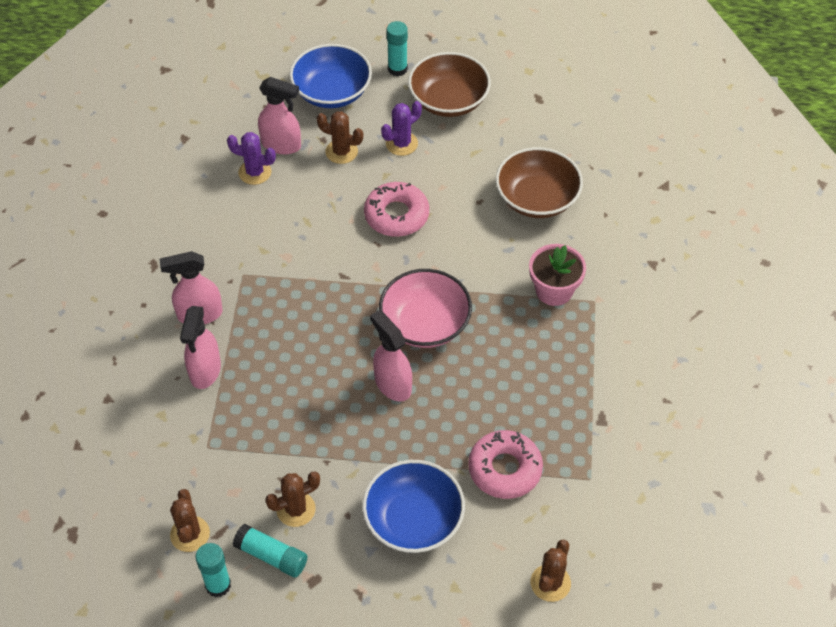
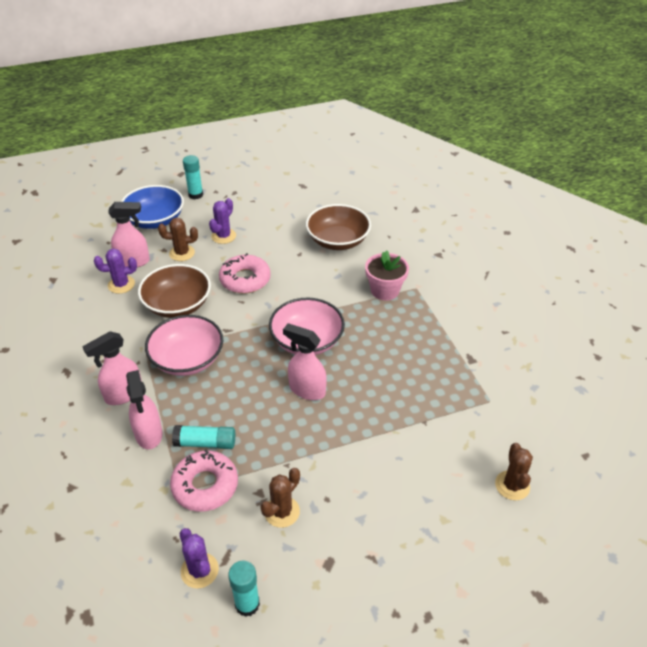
camera: 25 degrees left, 10 degrees down
brown cactus [170,489,210,552] -> purple cactus [180,528,219,588]
turquoise glue stick [233,524,308,578] -> turquoise glue stick moved to [172,425,235,449]
blue bowl [362,460,465,553] -> none
brown bowl [408,52,491,117] -> brown bowl moved to [138,264,211,318]
pink donut [468,430,543,499] -> pink donut moved to [170,449,238,512]
none -> pink bowl [145,315,223,376]

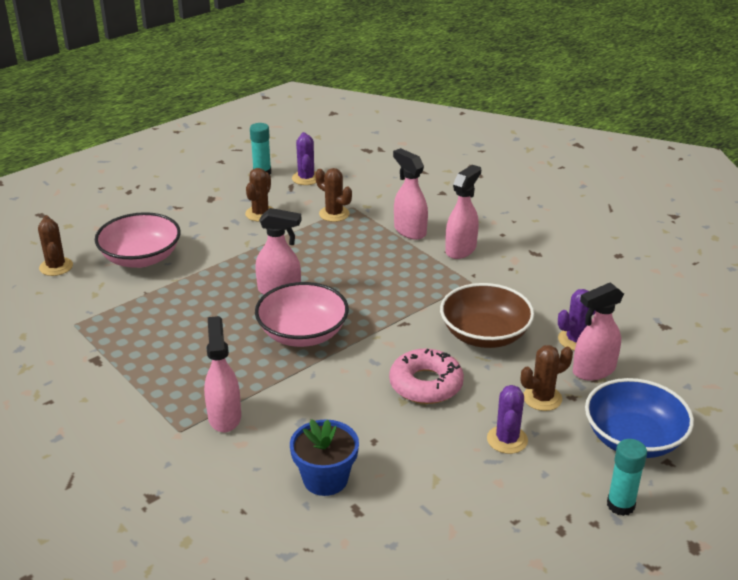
camera: 160 degrees right, 10 degrees down
pink bowl [145,315,223,376] -> pink bowl moved to [95,212,181,268]
pink donut [170,449,238,512] -> brown cactus [315,168,352,222]
turquoise glue stick [172,425,235,449] -> none
purple cactus [180,528,219,588] -> purple cactus turned 45 degrees clockwise [292,132,316,185]
brown bowl [306,204,371,250] -> blue flower pot [290,419,359,496]
pink flower pot [365,250,409,300] -> pink spray bottle [204,316,241,432]

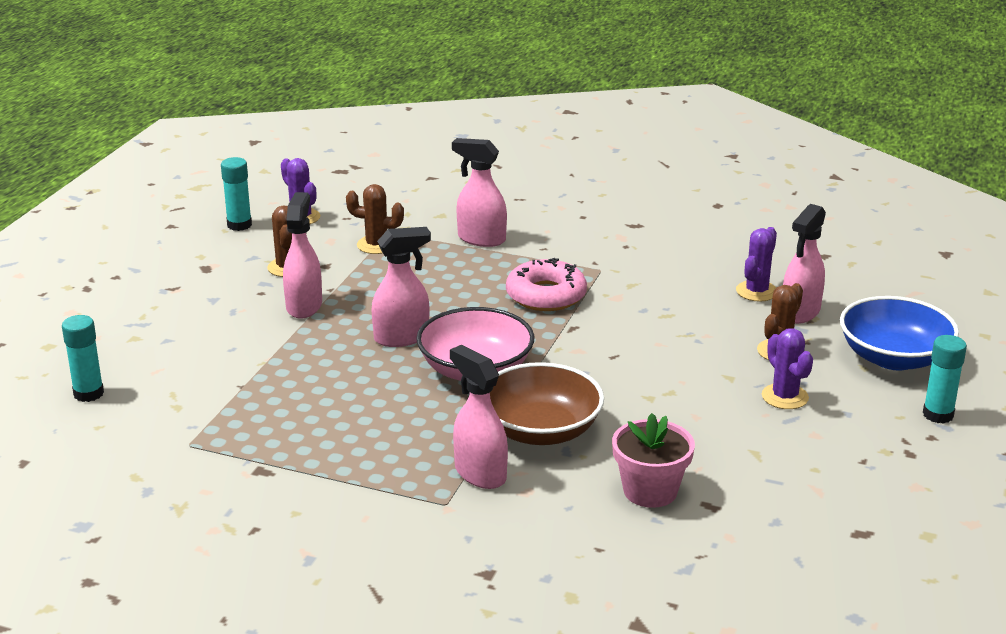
camera: 30 degrees left, 5 degrees down
brown cactus [38,216,73,276] -> turquoise glue stick [62,315,104,402]
pink bowl [95,212,181,268] -> none
blue flower pot [290,419,359,496] -> pink flower pot [612,413,695,508]
pink donut [389,348,464,404] -> pink donut moved to [506,258,587,311]
brown bowl [440,283,534,348] -> brown bowl moved to [490,362,604,445]
pink spray bottle [445,165,481,259] -> pink spray bottle moved to [283,192,322,319]

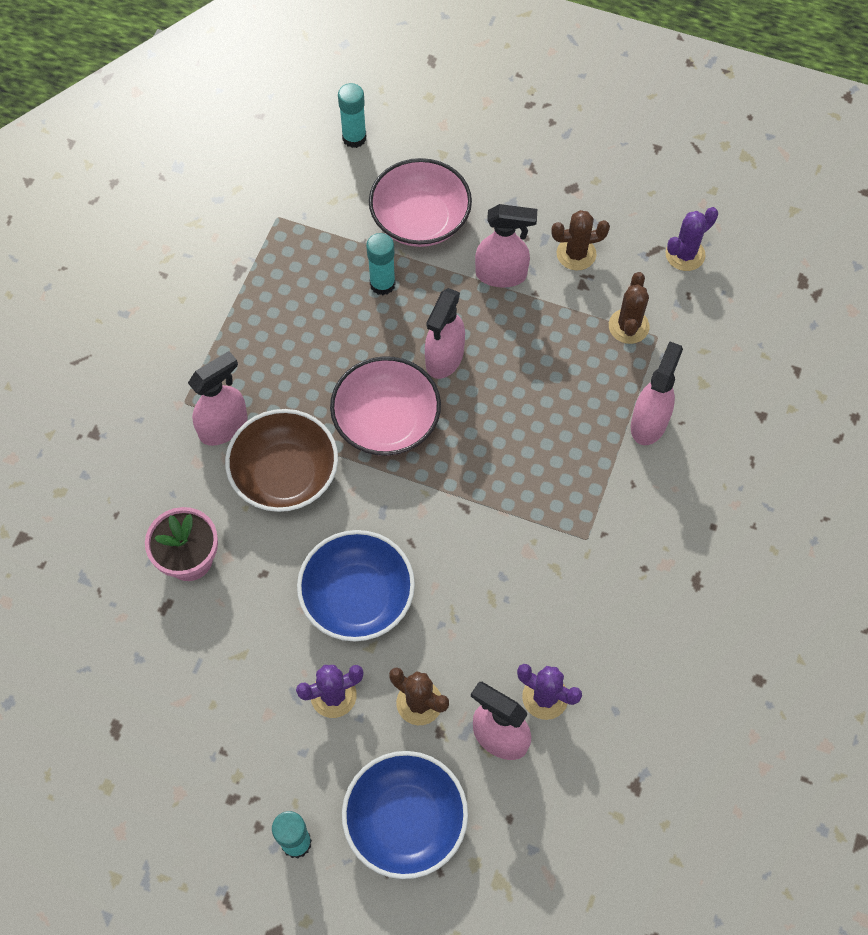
camera: 90 degrees right, 35 degrees up
turquoise glue stick [221,157,252,231] -> turquoise glue stick moved to [366,233,396,295]
pink spray bottle [371,227,431,347] -> pink spray bottle turned 45 degrees clockwise [425,288,465,379]
pink donut [506,258,587,311] -> none
none -> blue bowl [297,530,415,642]
none -> pink bowl [369,158,472,247]

